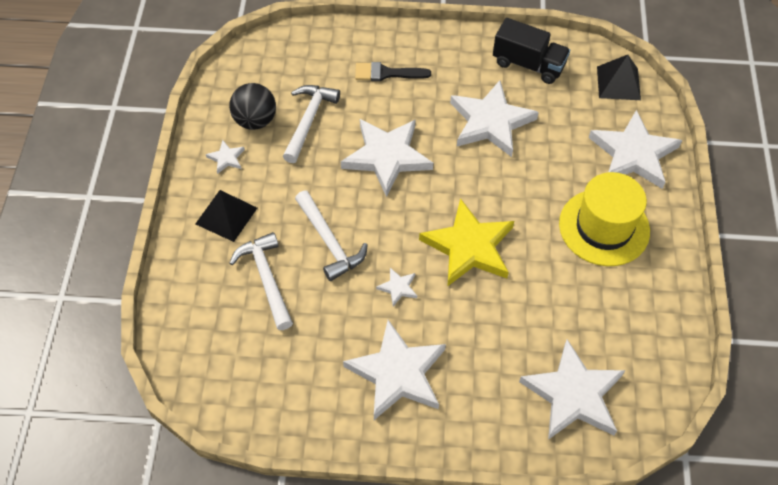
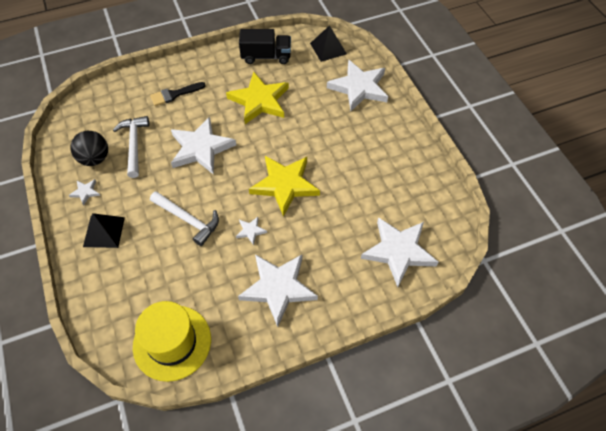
camera: 25 degrees left, 0 degrees up
white hammer [229,232,293,330] -> none
white star [450,80,539,157] -> yellow star [226,72,289,124]
yellow hat [559,172,650,266] -> yellow hat moved to [133,301,211,382]

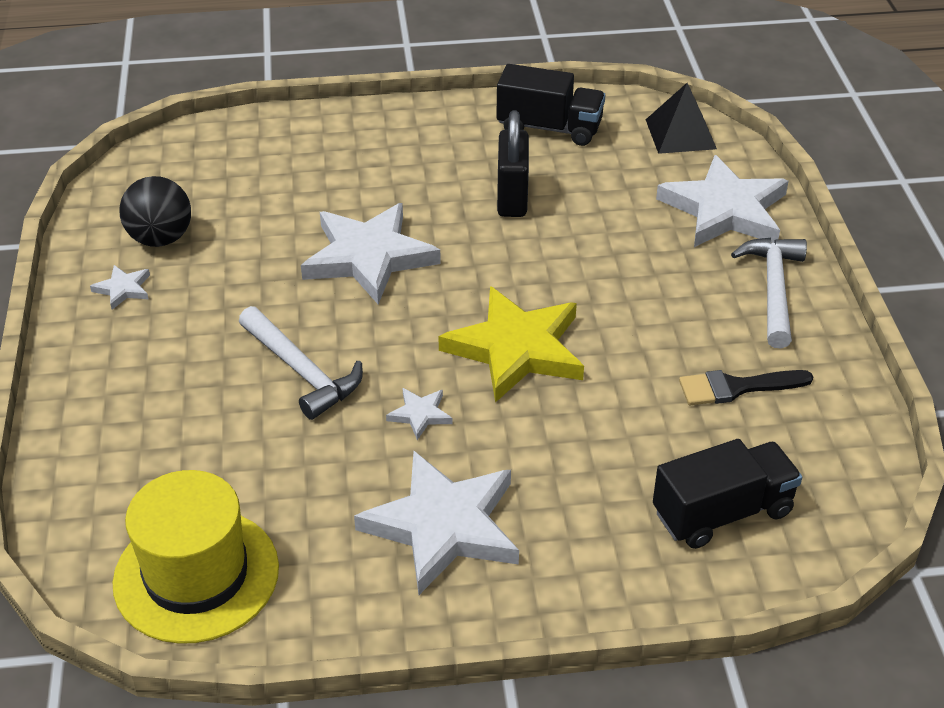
camera: 15 degrees right, 15 degrees down
black pyramid [83,213,125,248] -> none
white hammer [113,116,149,178] -> white hammer moved to [731,238,807,349]
black brush [150,82,206,106] -> black brush moved to [679,370,813,405]
yellow star [226,72,289,124] -> black padlock [497,110,529,217]
white star [361,217,438,287] -> black truck [653,439,802,549]

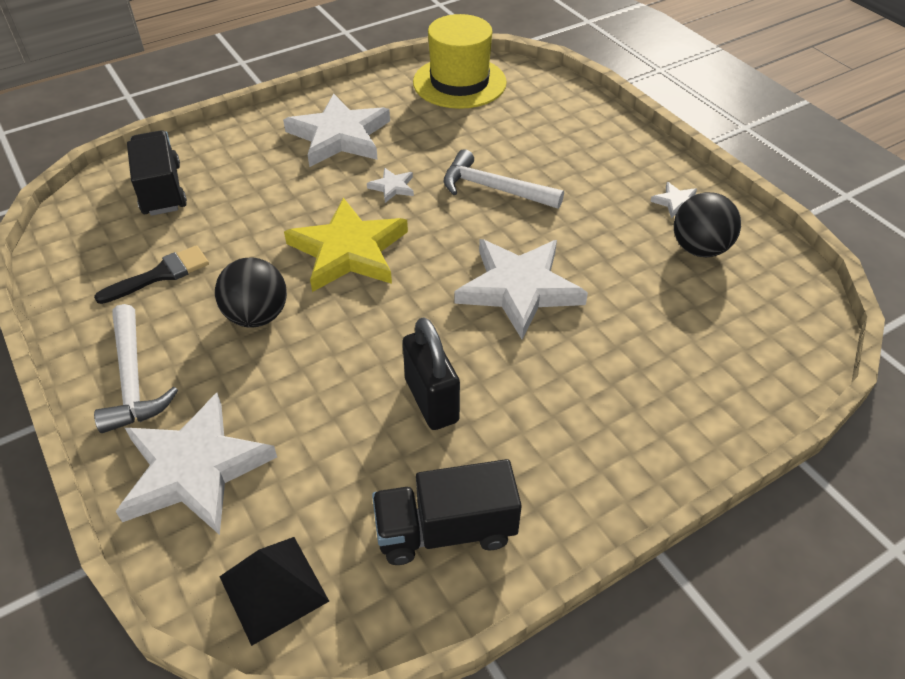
camera: 155 degrees right, 5 degrees up
black truck [653,439,802,549] -> black truck turned 120 degrees clockwise [127,130,187,216]
none -> black ball [215,257,287,328]

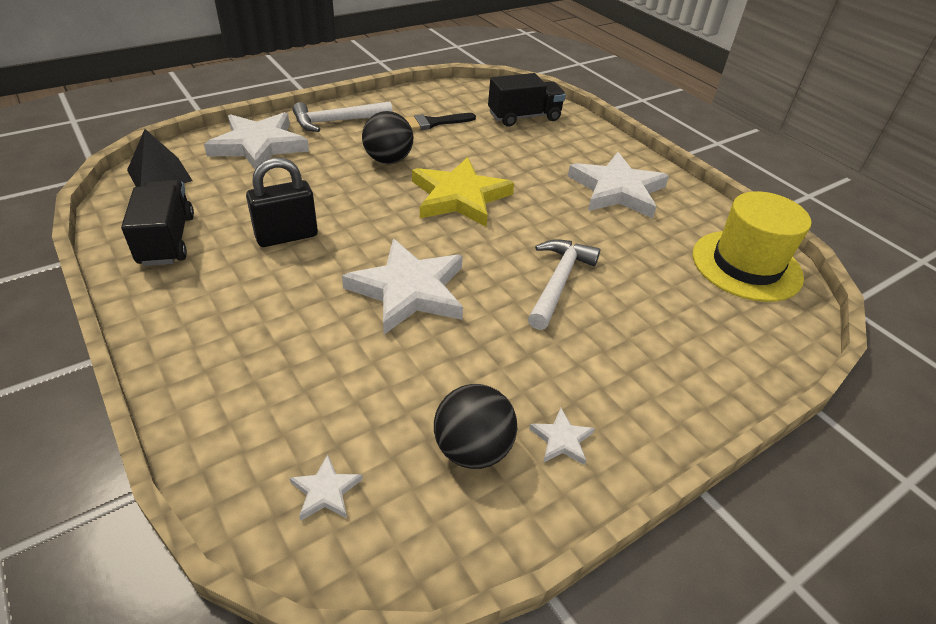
camera: 85 degrees right, 5 degrees down
black brush [94,245,209,304] -> black brush turned 105 degrees clockwise [405,113,476,130]
white star [367,168,414,203] -> white star moved to [290,454,363,521]

